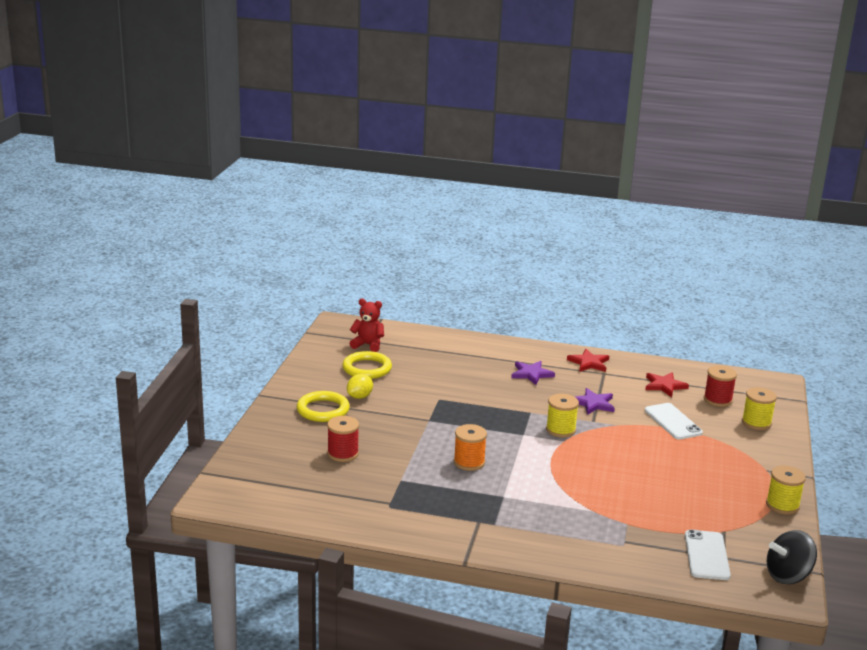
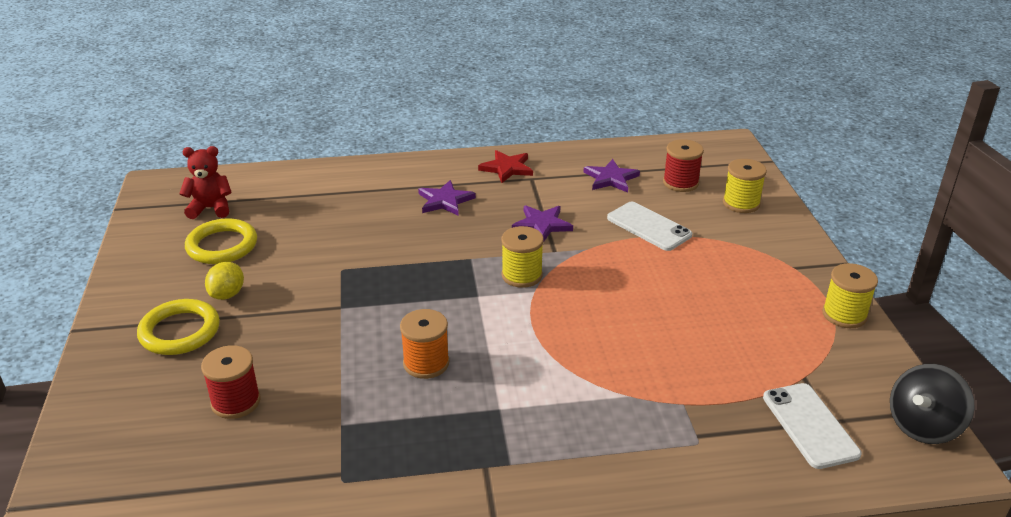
camera: 20 degrees left, 10 degrees up
red star [645,372,689,397] -> purple star [584,159,640,192]

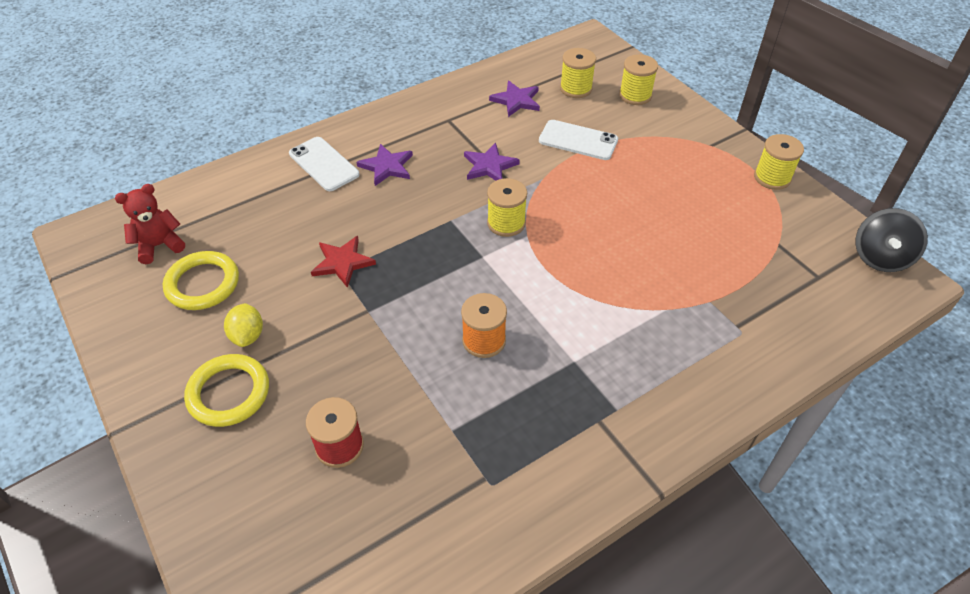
camera: 25 degrees left, 15 degrees up
red star [478,150,533,183] -> red star moved to [311,236,376,288]
red spool [663,139,704,192] -> yellow spool [560,48,596,98]
white phone [763,383,861,469] -> white phone moved to [289,137,359,191]

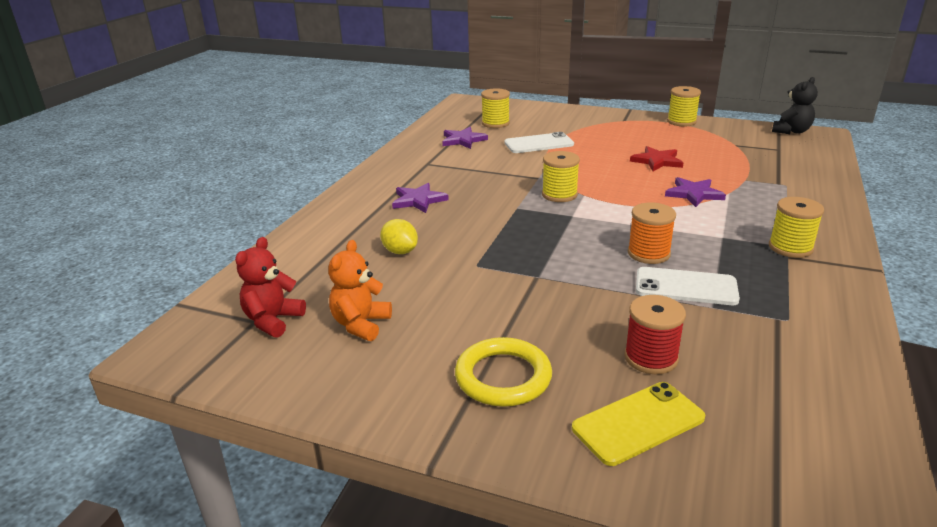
camera: 35 degrees left, 20 degrees down
yellow ring [163,251,239,310] -> orange teddy bear [328,240,392,341]
yellow lemon [224,303,263,347] -> yellow lemon moved to [380,219,418,254]
white phone [289,137,359,191] -> white phone moved to [636,267,740,305]
red star [311,236,376,288] -> red star moved to [630,146,684,171]
purple star [464,143,520,181] -> purple star moved to [665,177,726,207]
yellow spool [619,54,658,105] -> yellow spool moved to [769,197,824,258]
black spinning top [855,208,928,272] -> black teddy bear [772,77,818,134]
none -> yellow phone [572,382,705,466]

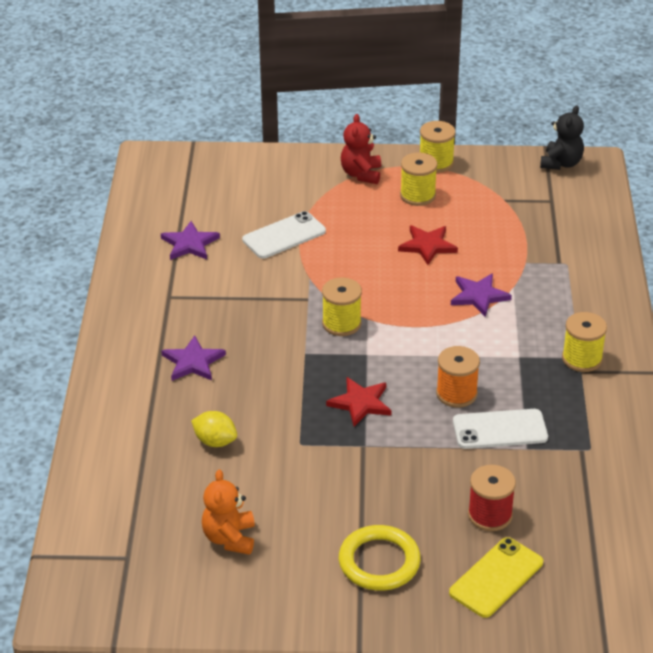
camera: 20 degrees left, 10 degrees up
red teddy bear [235,237,306,338] -> red teddy bear moved to [341,114,381,184]
yellow spool [481,88,510,128] -> yellow spool moved to [400,152,437,206]
none -> red star [326,377,391,427]

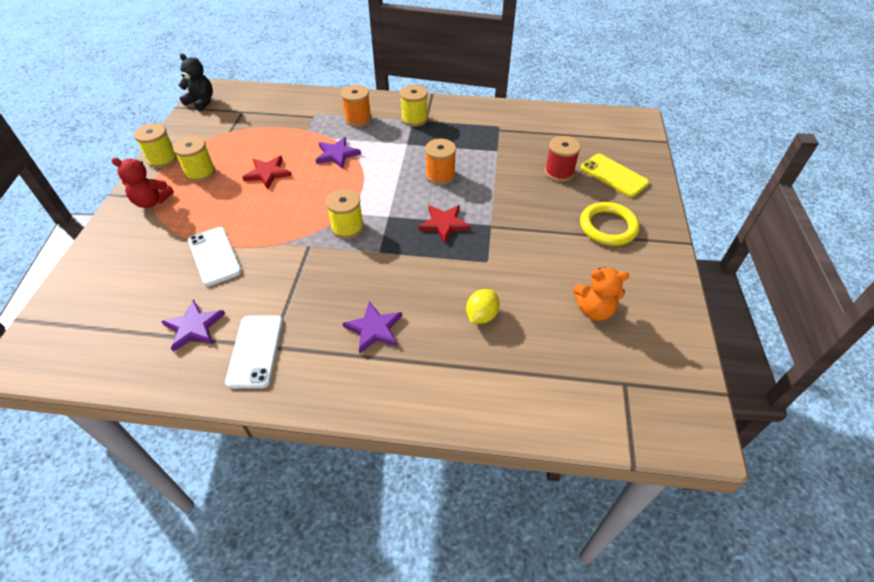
camera: 85 degrees left, 10 degrees up
white phone [453,409,548,449] -> white phone moved to [225,315,283,388]
none -> orange spool [341,85,372,127]

